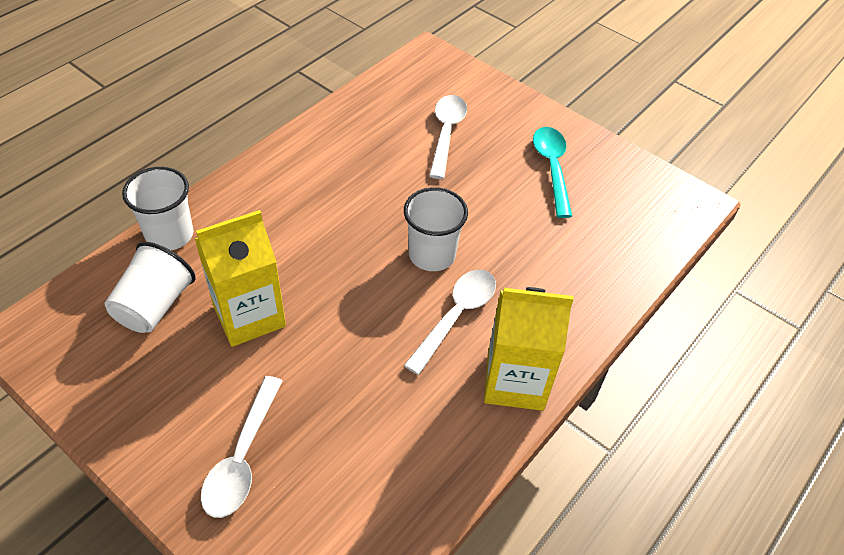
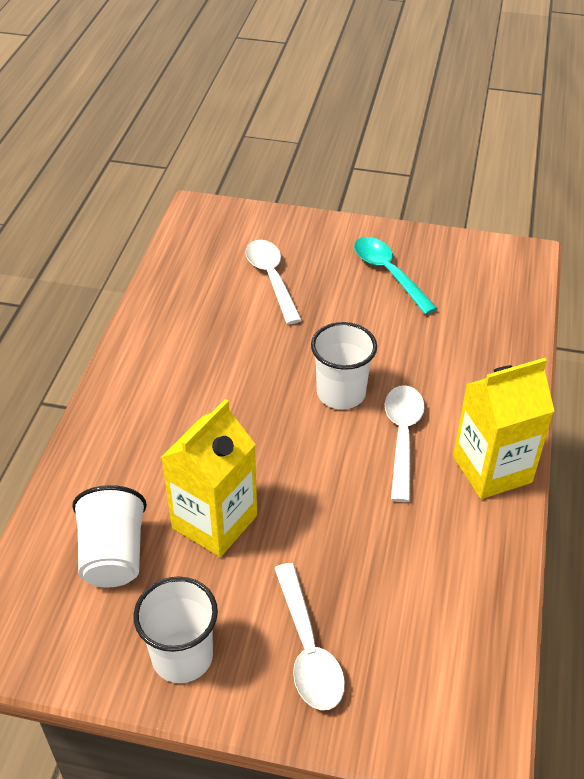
camera: 25 degrees left, 5 degrees down
white cup [122,167,193,250] -> white cup moved to [133,576,218,683]

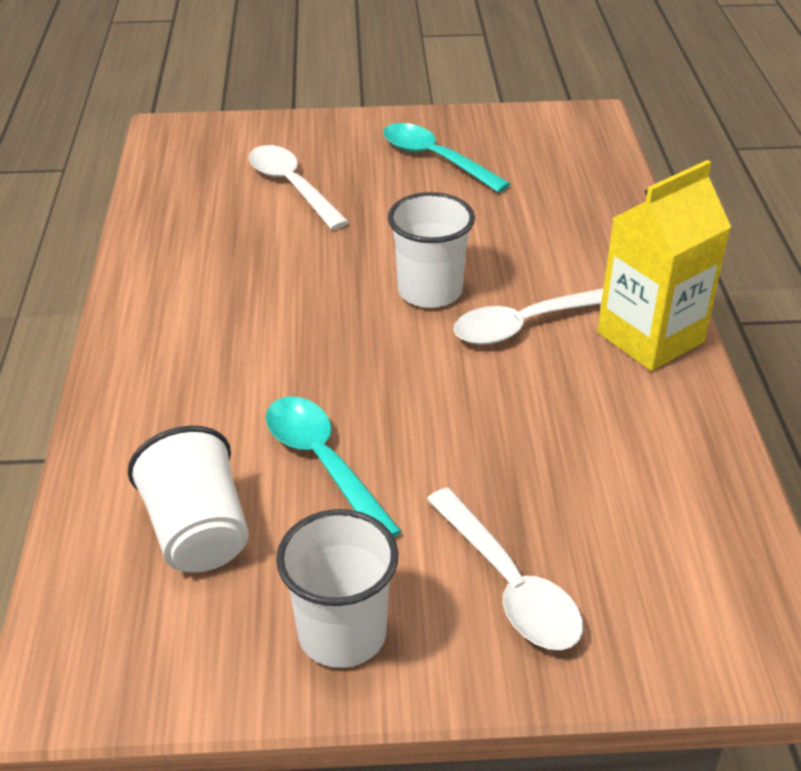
camera: 15 degrees left, 5 degrees down
yellow carton [161,399,257,557] -> turquoise spoon [266,397,401,537]
white spoon [385,385,425,502] -> white spoon turned 105 degrees counterclockwise [453,288,603,345]

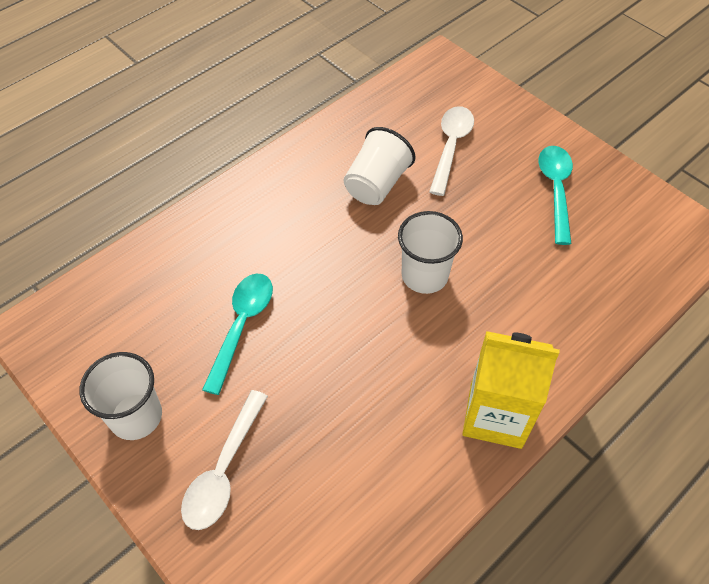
camera: 50 degrees right, 15 degrees up
white cup [128,426,249,572] -> white cup moved to [344,127,415,205]
white spoon [453,288,603,345] -> none

